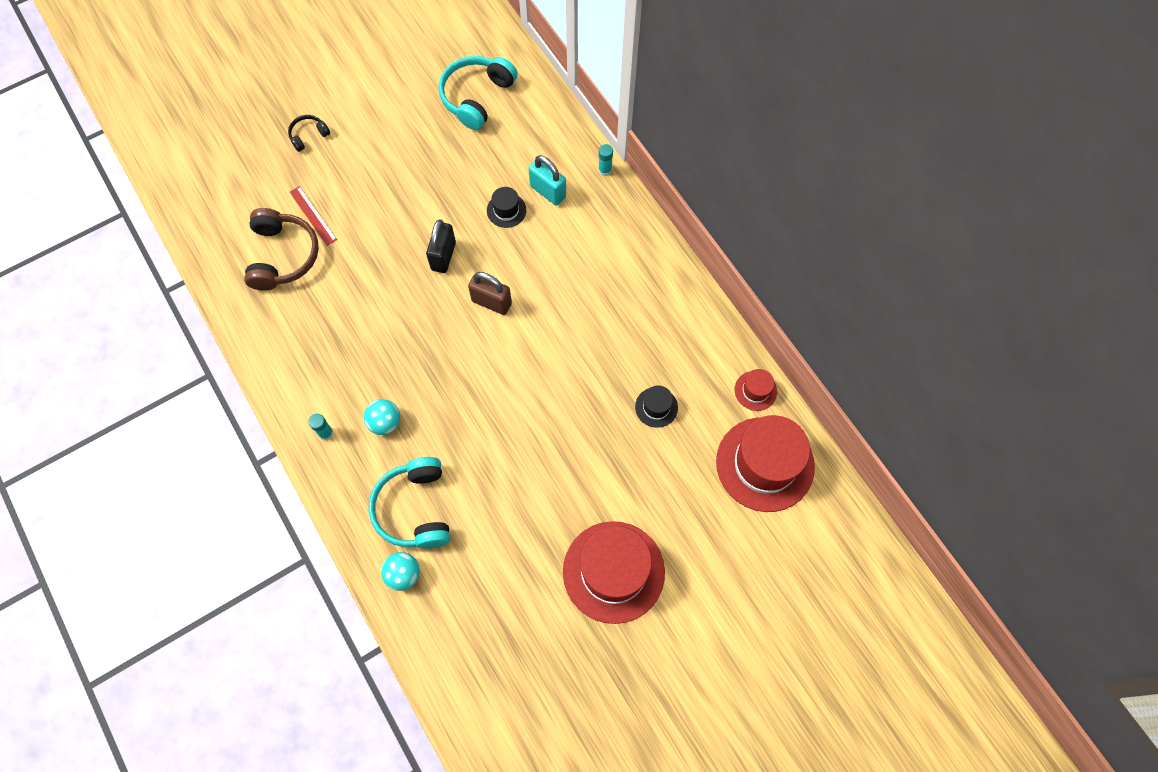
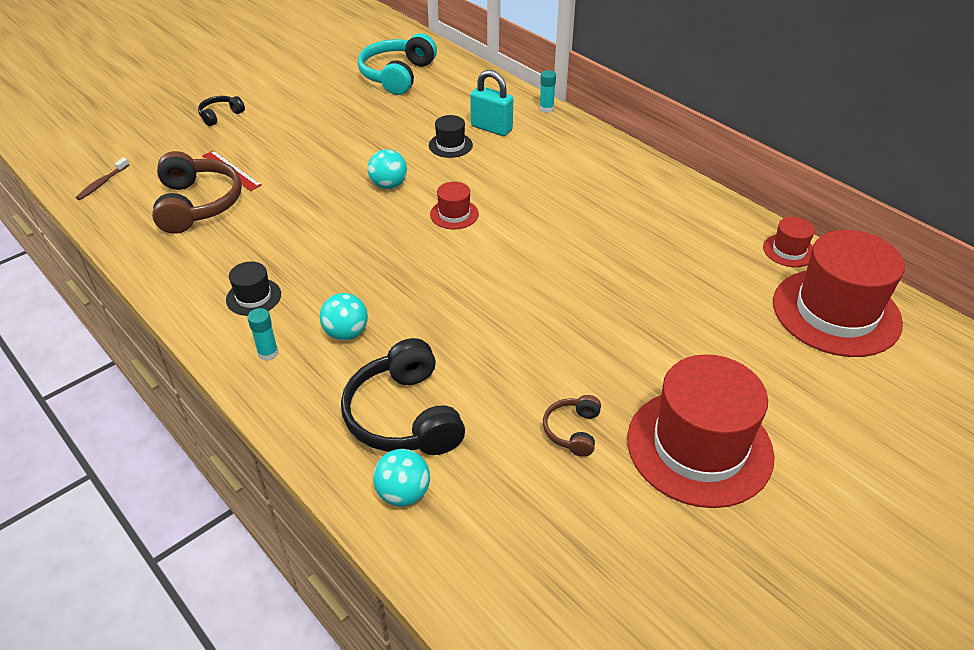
camera: 10 degrees left, 25 degrees down
turquoise headphones [369,457,451,549] -> black headphones [341,338,465,455]
black padlock [426,219,456,273] -> turquoise ball [368,149,407,189]
brown padlock [468,272,512,315] -> red hat [430,182,479,229]
black hat [635,386,678,428] -> black hat moved to [226,261,281,316]
none -> brown toothbrush [76,157,129,200]
none -> brown headphones [543,395,601,457]

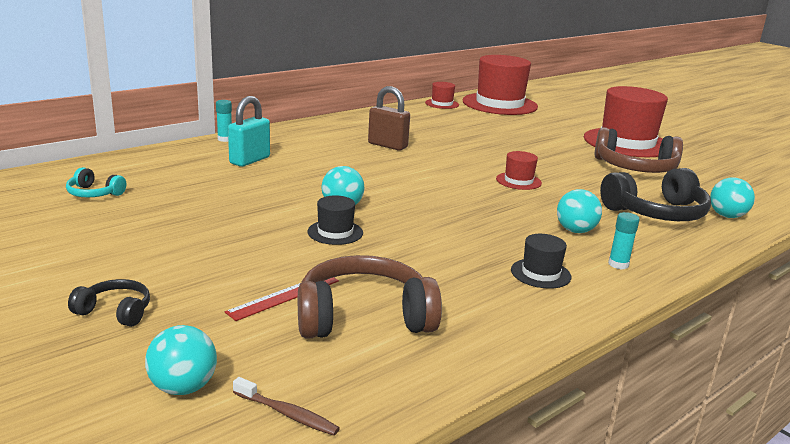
camera: 90 degrees left, 20 degrees down
black headphones [198,96,245,126] -> black headphones turned 150 degrees clockwise [68,279,150,327]
turquoise headphones [358,33,437,95] -> turquoise headphones [66,167,126,197], size x0.50
black hat [429,115,473,158] -> black hat moved to [307,196,363,245]
red hat [430,182,479,229] -> red hat moved to [496,151,542,190]
brown headphones [543,395,601,457] -> brown headphones [594,127,683,173], size x1.98
none -> turquoise ball [145,325,217,395]
none -> brown padlock [368,86,410,151]

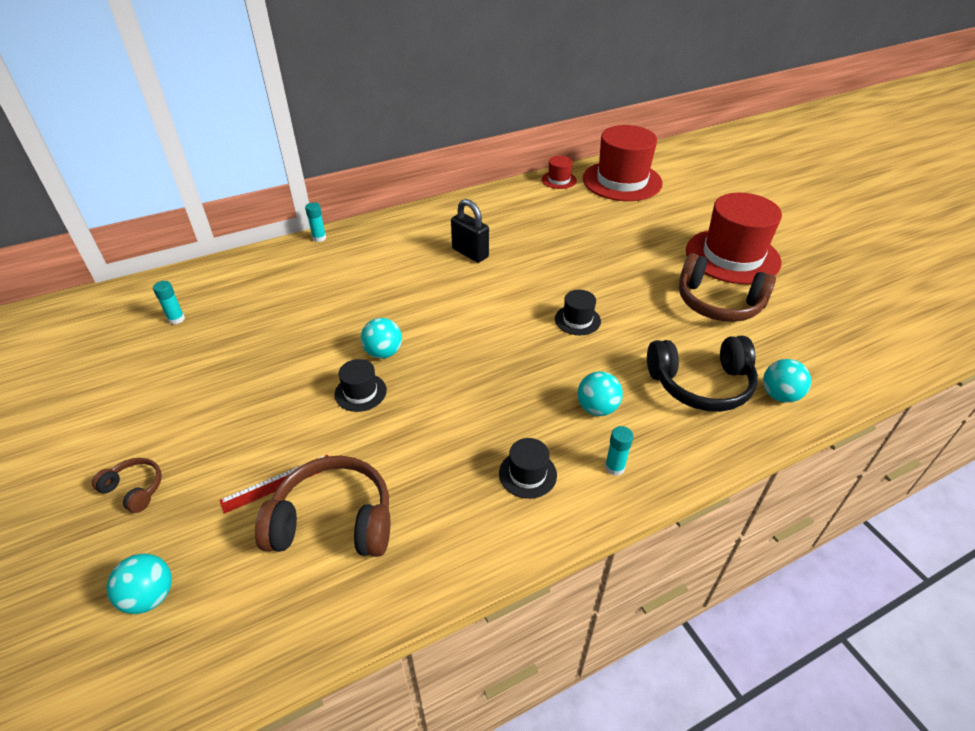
camera: 15 degrees right, 20 degrees up
turquoise headphones [66,167,126,197] -> turquoise glue stick [153,281,185,325]
black headphones [68,279,150,327] -> brown headphones [92,458,162,513]
turquoise padlock [228,96,270,167] -> none
brown toothbrush [233,377,340,436] -> none
brown padlock [368,86,410,151] -> black padlock [451,199,489,263]
red hat [496,151,542,190] -> black hat [555,290,601,335]

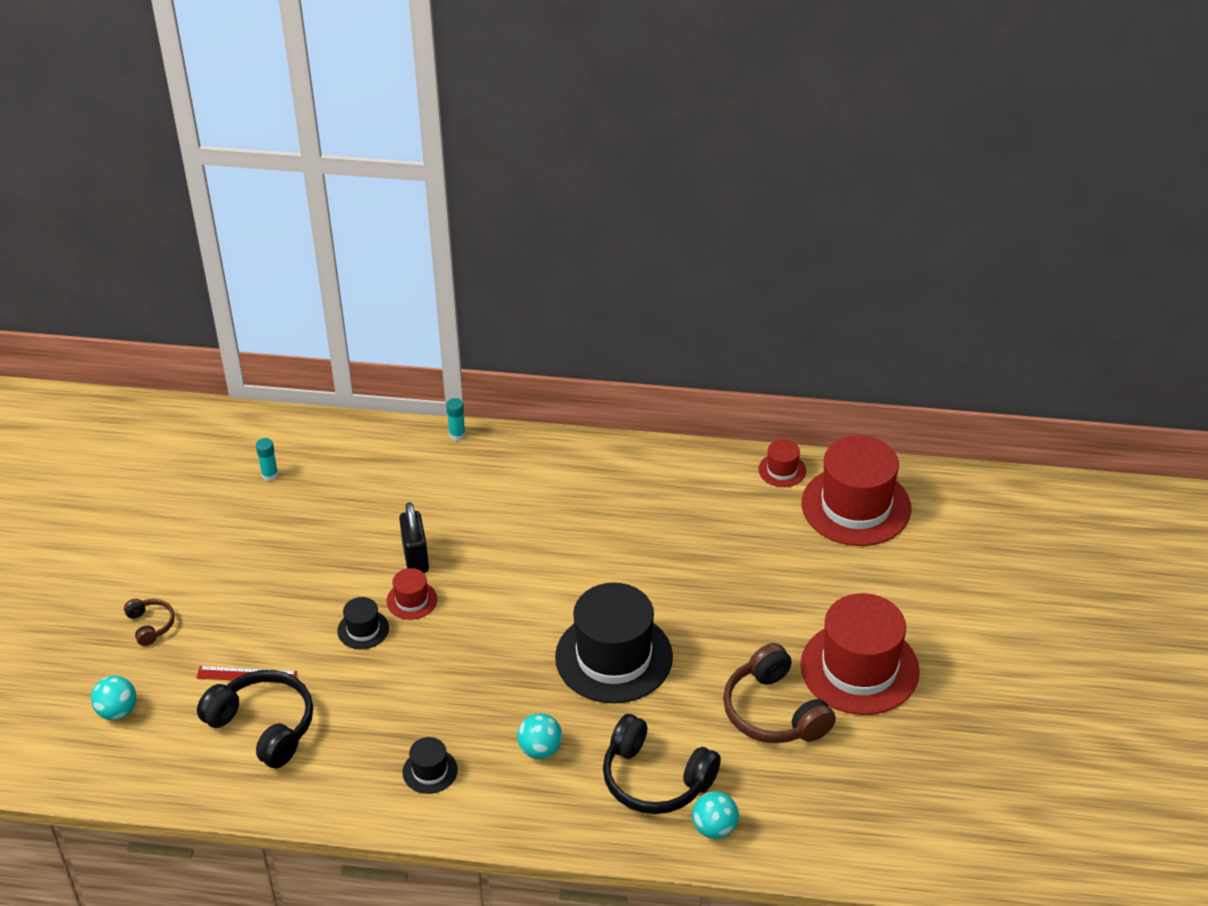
camera: 35 degrees right, 0 degrees up
brown headphones [255,456,390,557] -> black headphones [197,670,313,768]
turquoise ball [361,318,402,359] -> red hat [386,568,437,620]
black padlock [451,199,489,263] -> black padlock moved to [399,502,429,573]
black hat [555,290,601,335] -> black hat [555,583,673,703], size x2.25
turquoise glue stick [605,426,633,476] -> none

